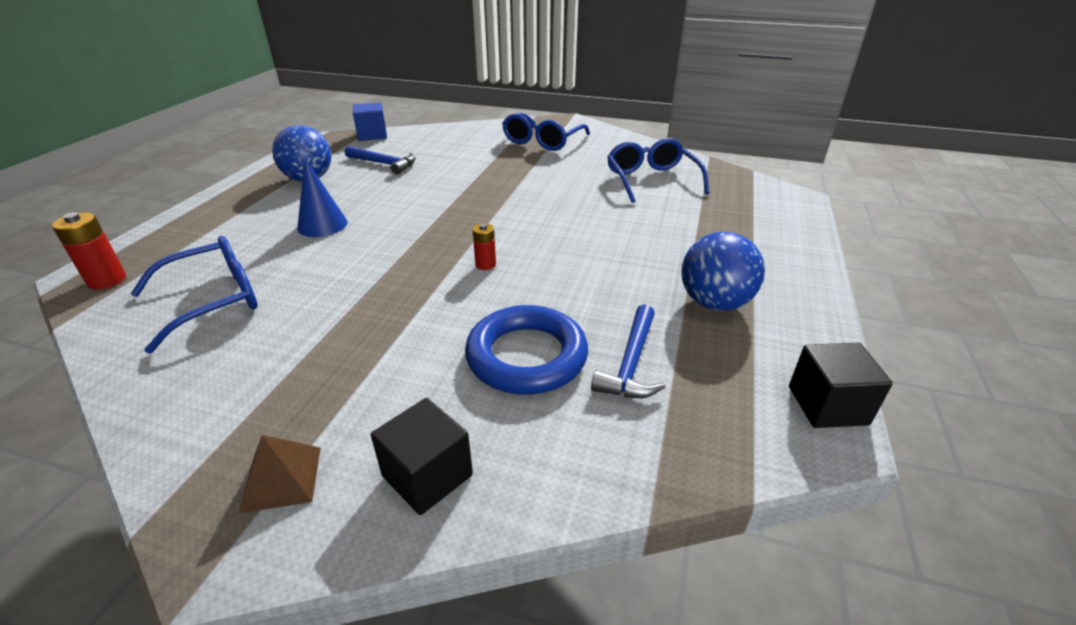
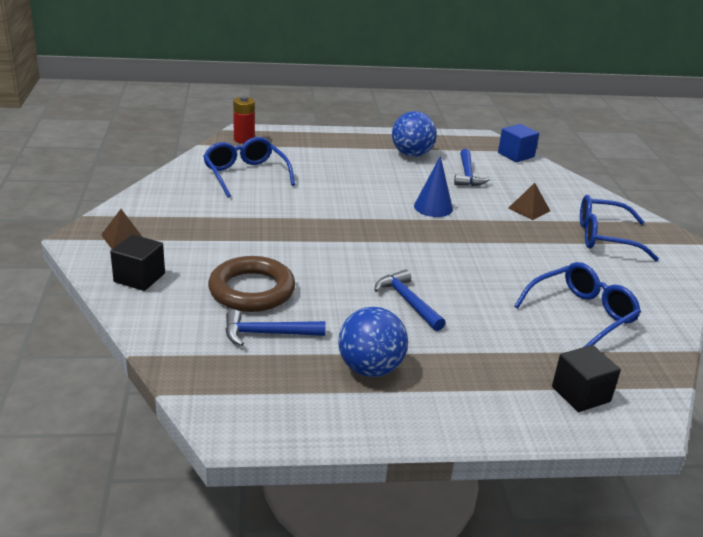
camera: 65 degrees right, 5 degrees down
blue glasses [131,236,258,354] -> blue glasses turned 150 degrees counterclockwise [203,137,295,197]
blue cone [297,159,348,237] -> blue cone moved to [414,156,453,217]
blue ring [465,305,588,395] -> brown ring [208,256,295,312]
red battery [473,223,496,270] -> none
black cube [789,343,893,428] -> black cube moved to [552,345,621,412]
none -> blue hammer [374,269,446,331]
none -> brown pyramid [508,183,550,220]

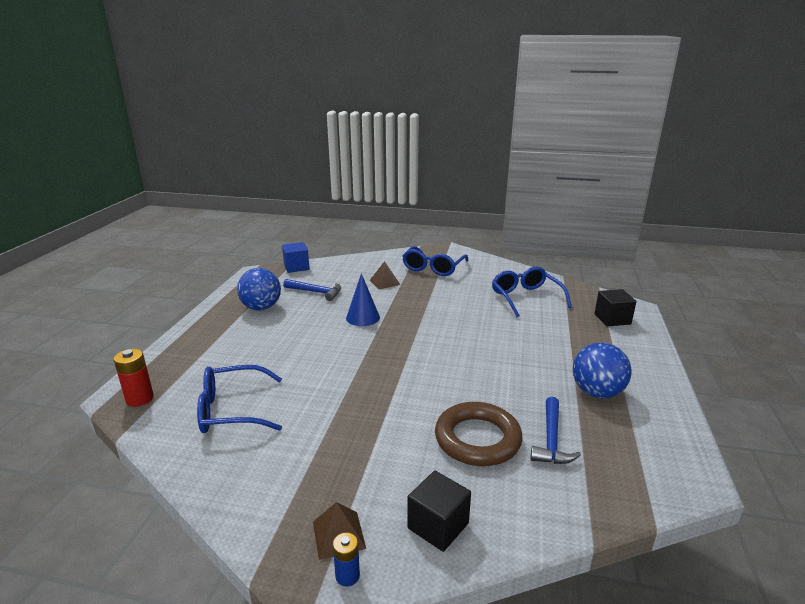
camera: 70 degrees left, 5 degrees down
blue hammer [374,269,446,331] -> none
none -> blue battery [333,532,360,587]

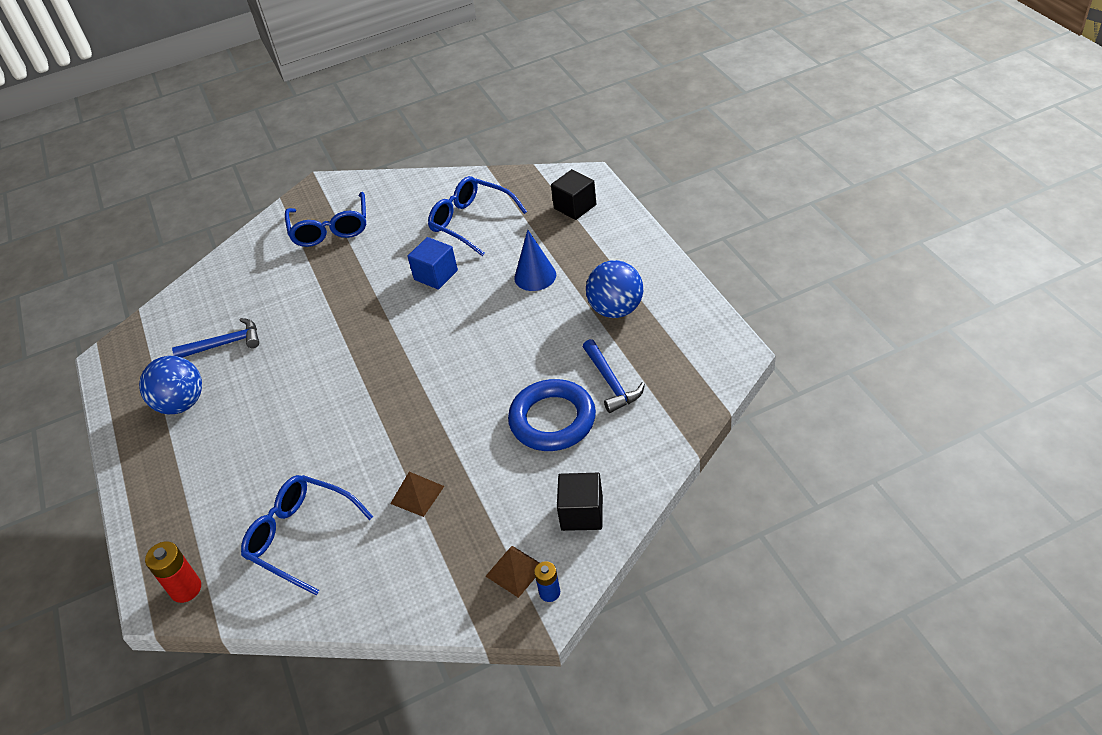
camera: 30 degrees left, 20 degrees up
blue glasses [197,365,282,433] -> blue glasses turned 75 degrees clockwise [241,475,373,596]
blue cube [282,242,310,273] -> blue cube moved to [407,237,458,289]
blue cone [346,273,380,326] -> blue cone moved to [514,229,556,291]
brown pyramid [370,261,400,289] -> brown pyramid moved to [390,472,444,517]
brown ring [435,402,523,466] -> blue ring [508,379,596,451]

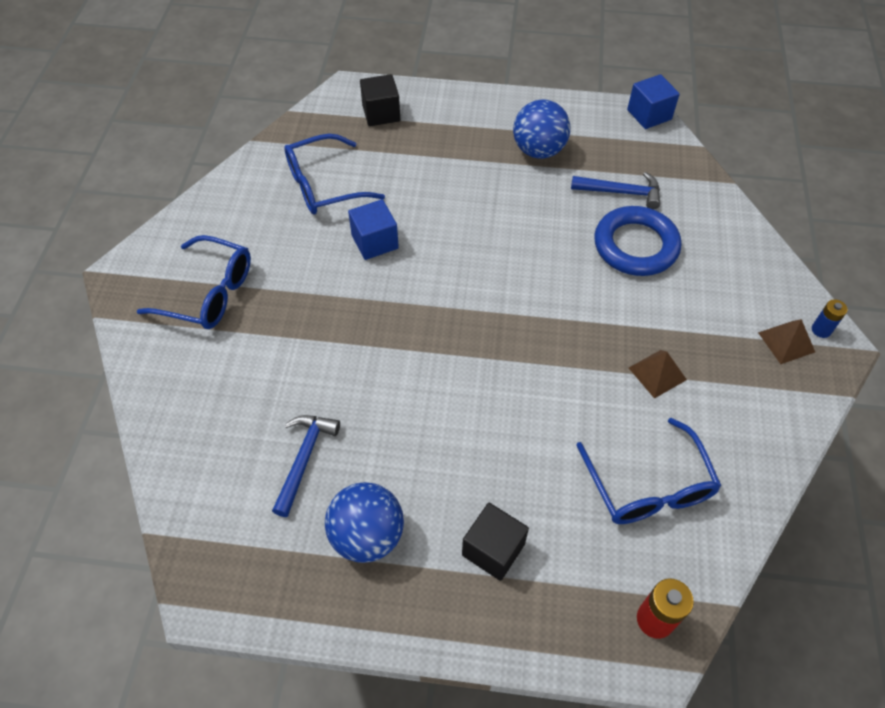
camera: 65 degrees left, 10 degrees up
blue glasses [241,475,373,596] -> blue glasses turned 75 degrees counterclockwise [576,418,721,524]
blue cone [514,229,556,291] -> none
black cube [557,473,603,531] -> black cube moved to [462,503,529,581]
none -> blue cube [627,74,680,129]

